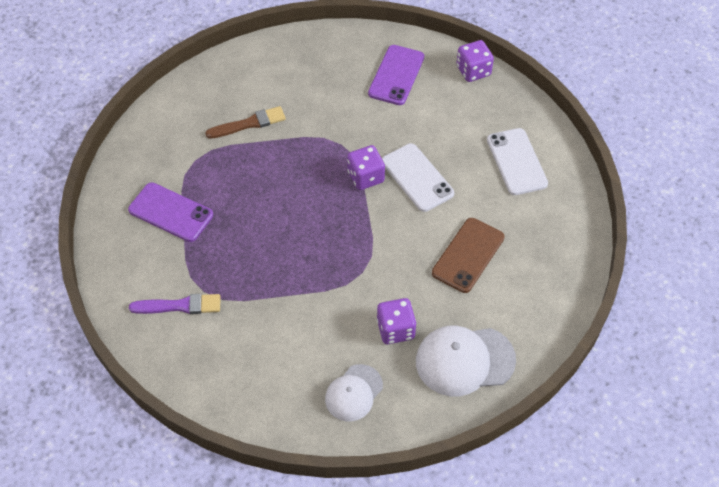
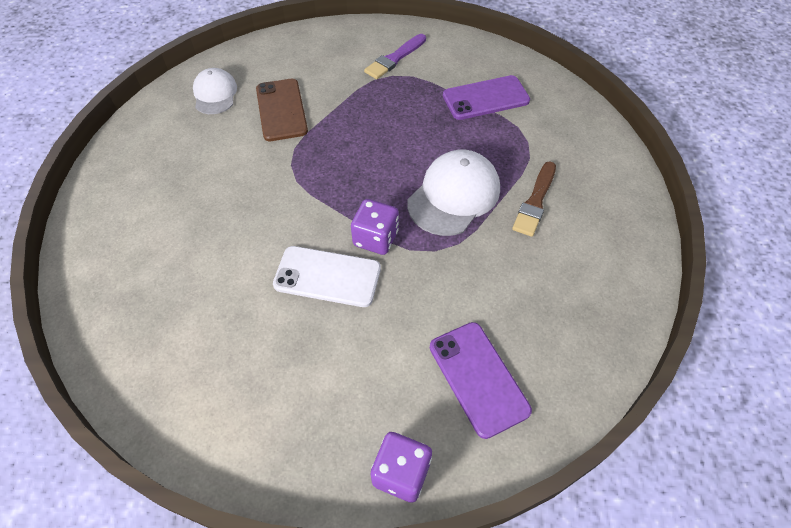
camera: 135 degrees right, 0 degrees up
purple dice [377,298,416,344] -> none
white cap [416,326,516,396] -> white cap moved to [407,150,500,236]
brown phone [432,218,505,293] -> brown phone moved to [256,79,308,141]
white phone [487,128,548,195] -> none

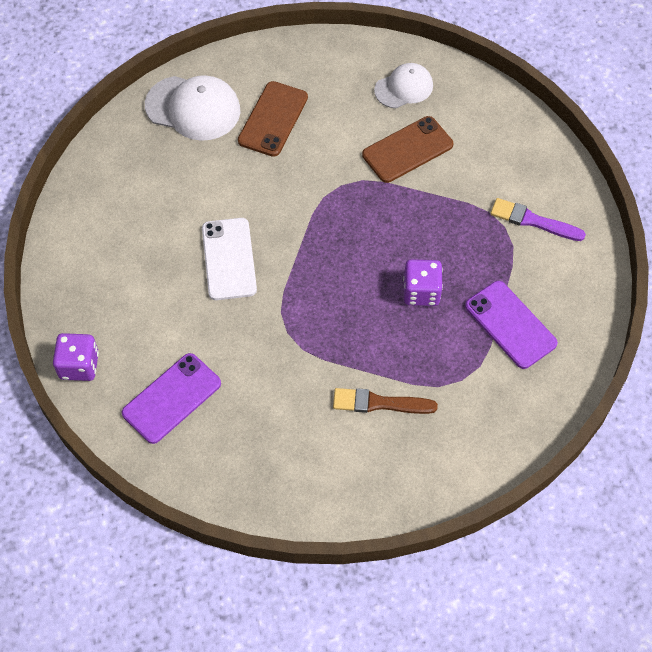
camera: 70 degrees right, 5 degrees up
purple dice [351,199,399,255] -> purple dice moved to [403,259,443,306]
white cap [407,150,500,236] -> white cap moved to [145,75,241,141]
none -> brown phone [238,81,308,157]

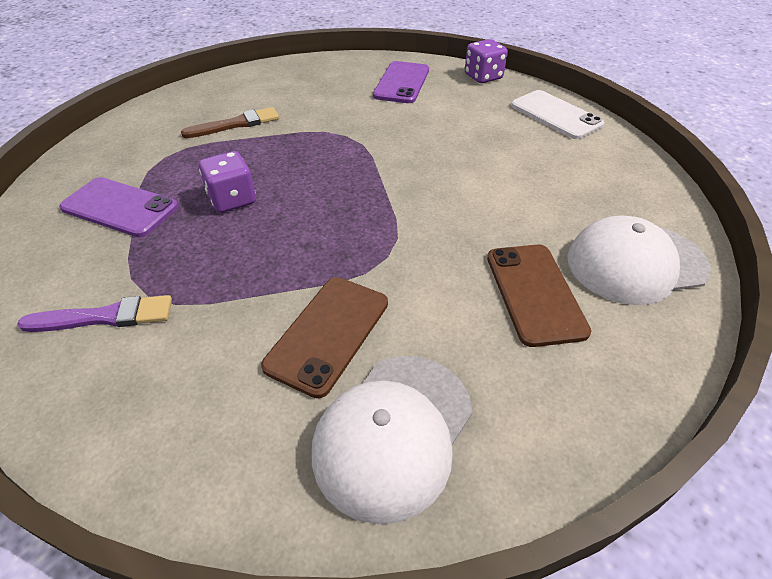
camera: 150 degrees right, 15 degrees down
white phone [202,218,257,300] -> white phone moved to [511,90,604,139]
white cap [374,63,433,108] -> white cap [312,356,473,524], size x1.57

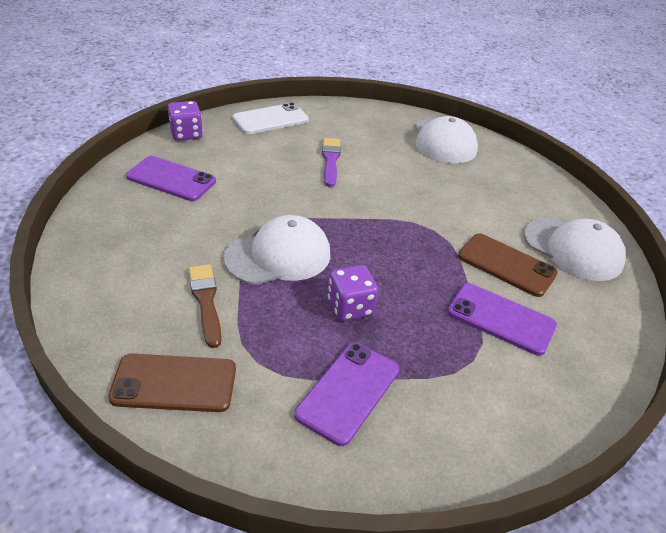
camera: 85 degrees left, 5 degrees down
purple brush [17,295,172,332] -> purple brush moved to [322,138,341,187]
brown phone [487,245,591,347] -> brown phone moved to [108,354,236,412]
none -> white cap [224,215,330,285]
none -> purple phone [447,283,557,356]

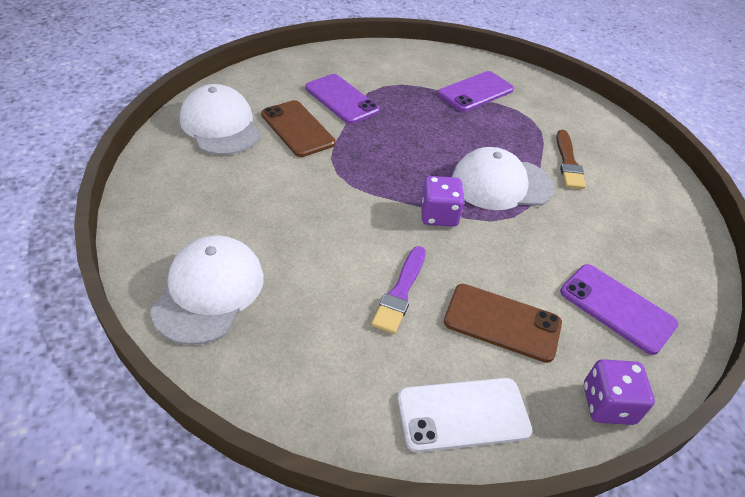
camera: 160 degrees left, 5 degrees up
brown phone [108,354,236,412] -> brown phone moved to [444,284,562,363]
purple dice [328,265,378,321] -> purple dice moved to [421,176,465,227]

